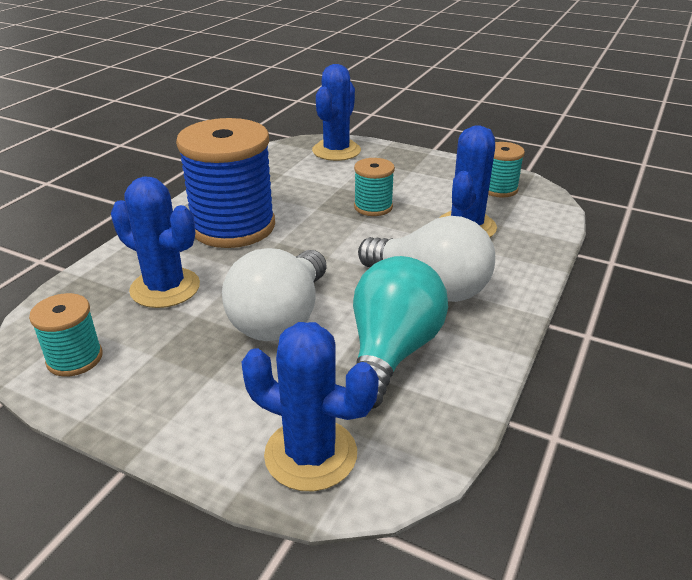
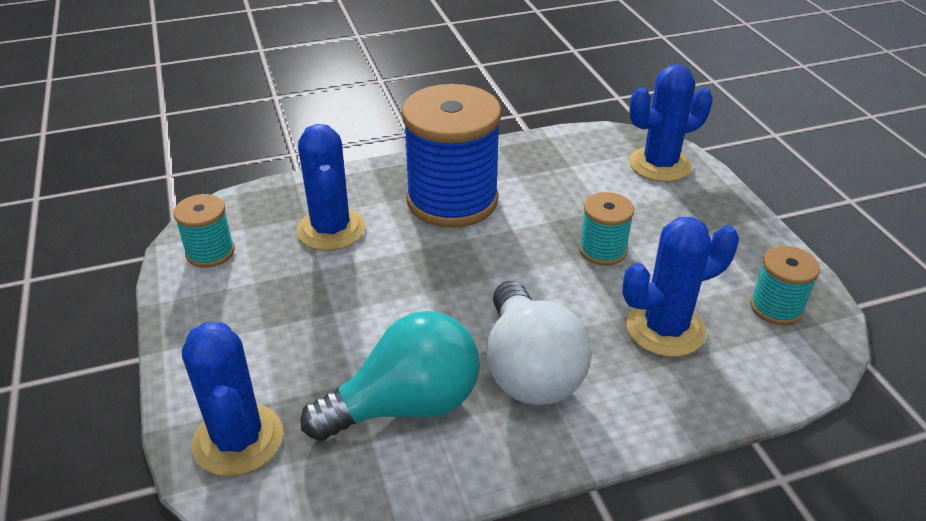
camera: 45 degrees right, 5 degrees up
white light bulb [222,248,327,341] -> none

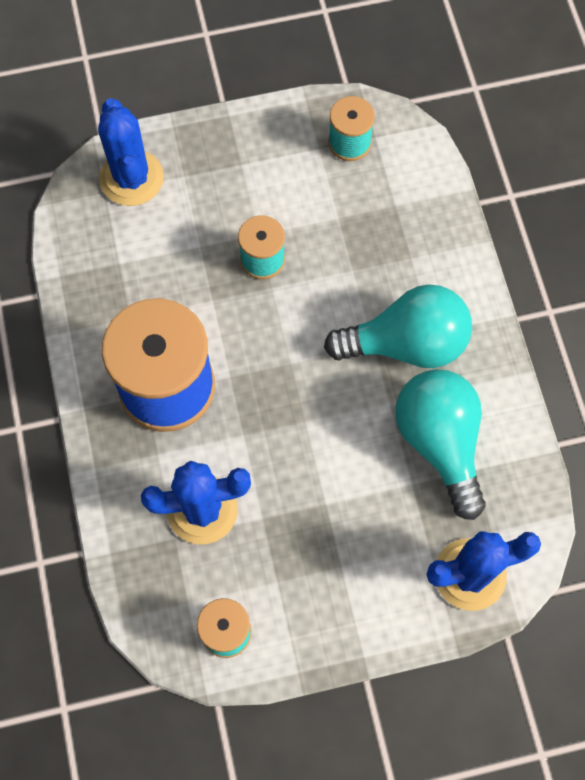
camera: 85 degrees left, 30 degrees up
white light bulb [487,281,591,405] -> turquoise light bulb [324,284,472,368]
blue cactus [622,217,739,357] -> none

